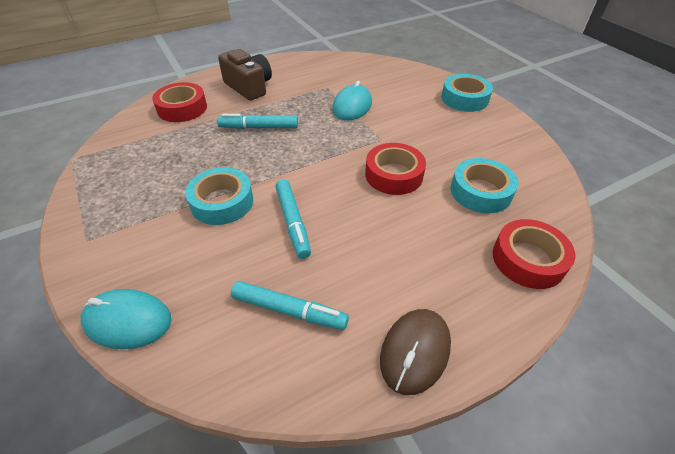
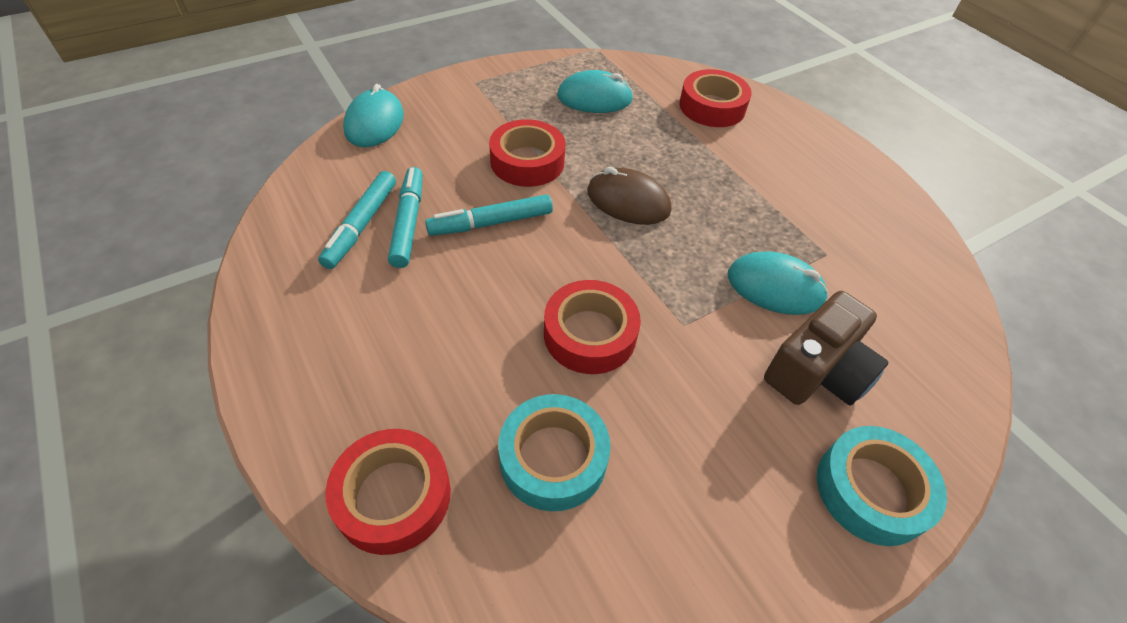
camera: 85 degrees right, 5 degrees up
turquoise tape [185,167,253,225] -> red tape [489,119,566,187]
turquoise marker [217,114,298,129] -> turquoise marker moved to [388,167,423,268]
brown camera [218,49,272,101] -> brown camera moved to [764,291,889,406]
brown mouse [380,309,451,395] -> brown mouse moved to [587,167,671,225]
none -> turquoise mouse [557,70,633,113]

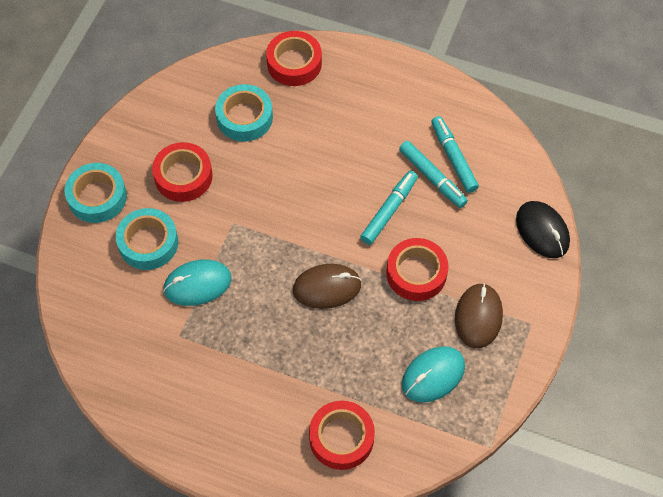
camera: 145 degrees right, 10 degrees up
turquoise mouse [343,84,404,147] -> black mouse [516,201,570,258]
red tape [544,280,641,374] -> red tape moved to [152,142,213,202]
brown camera [764,291,889,406] -> turquoise tape [116,208,178,270]
none -> brown mouse [455,283,503,348]

